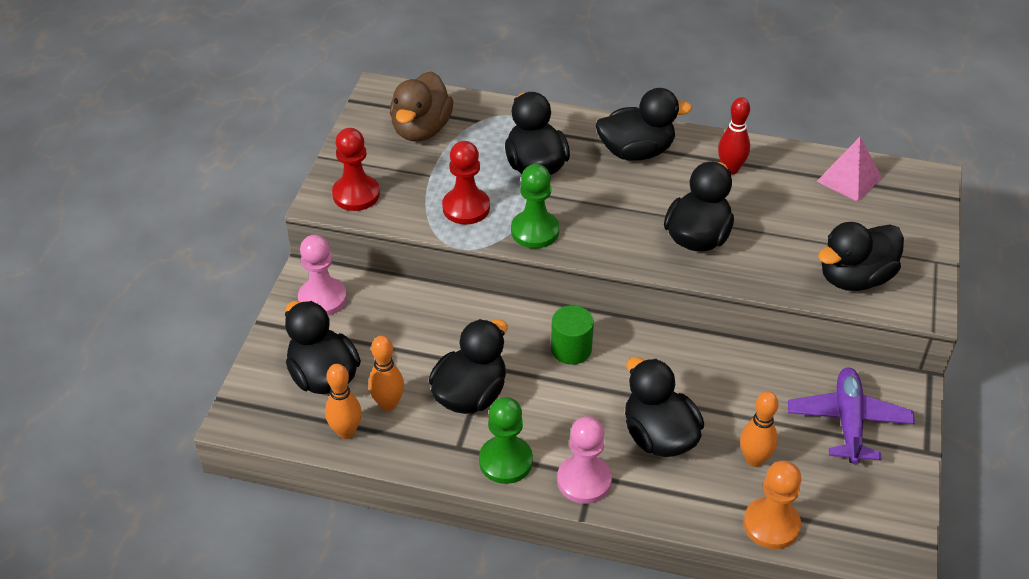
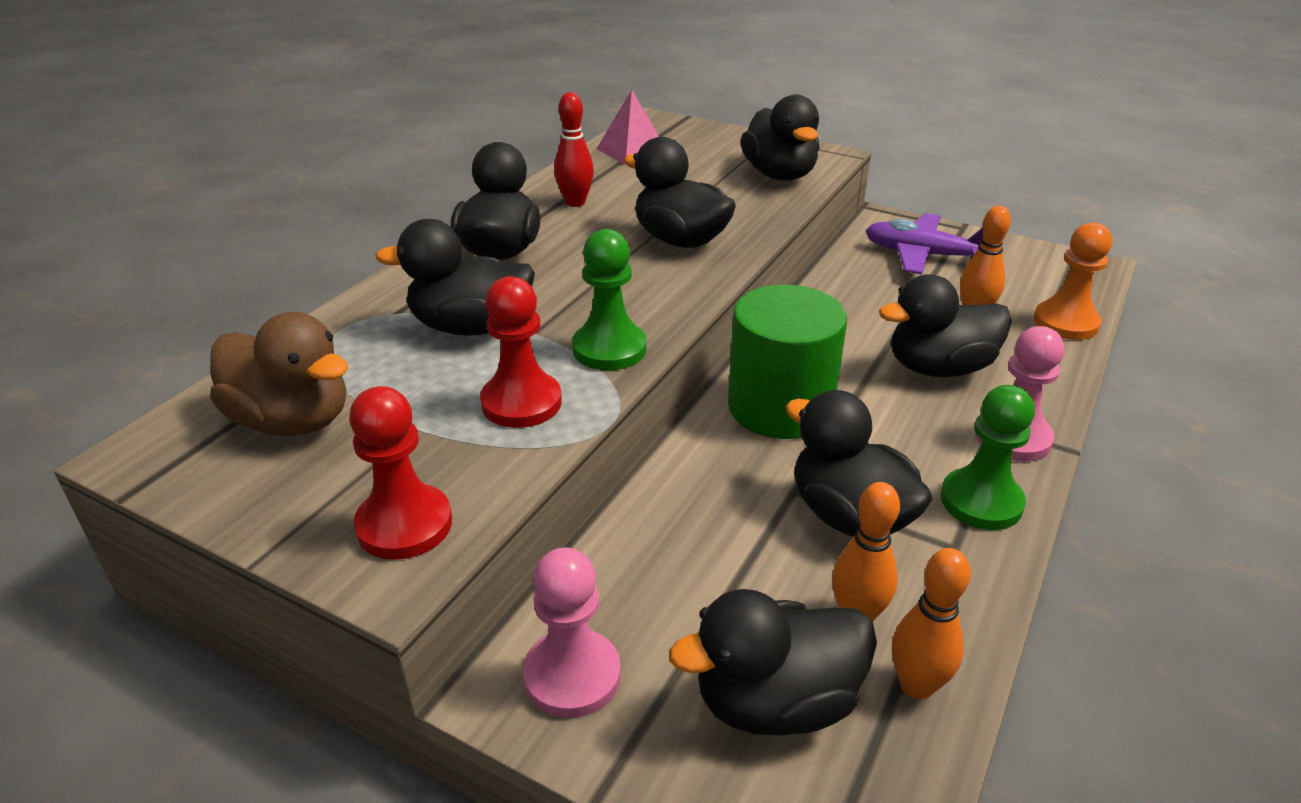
camera: 75 degrees left, 10 degrees down
green cylinder [551,305,594,364] -> green cylinder [728,284,847,439], size x1.82

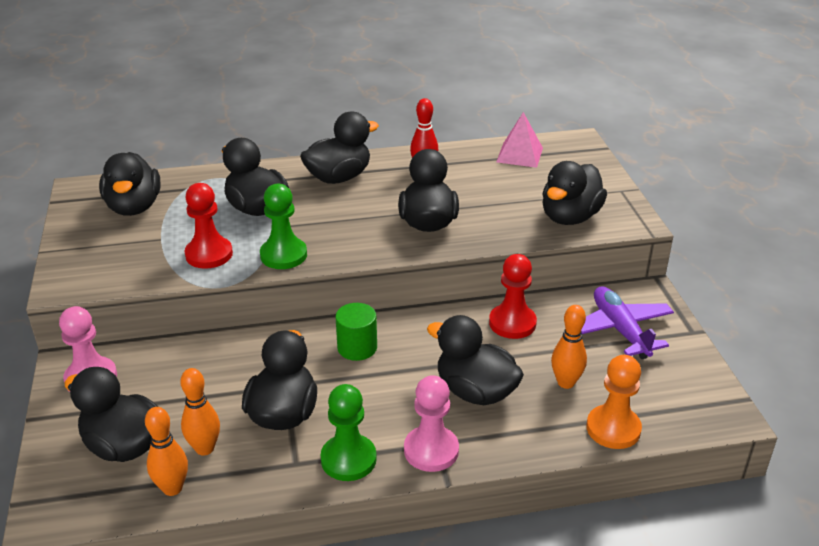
camera: 50 degrees right, 0 degrees up
brown duck [210,312,348,436] -> black duck [99,152,161,216]
red pawn [349,386,452,560] -> red pawn moved to [489,254,537,339]
green cylinder [728,284,847,439] -> green cylinder [335,303,377,361], size x0.55

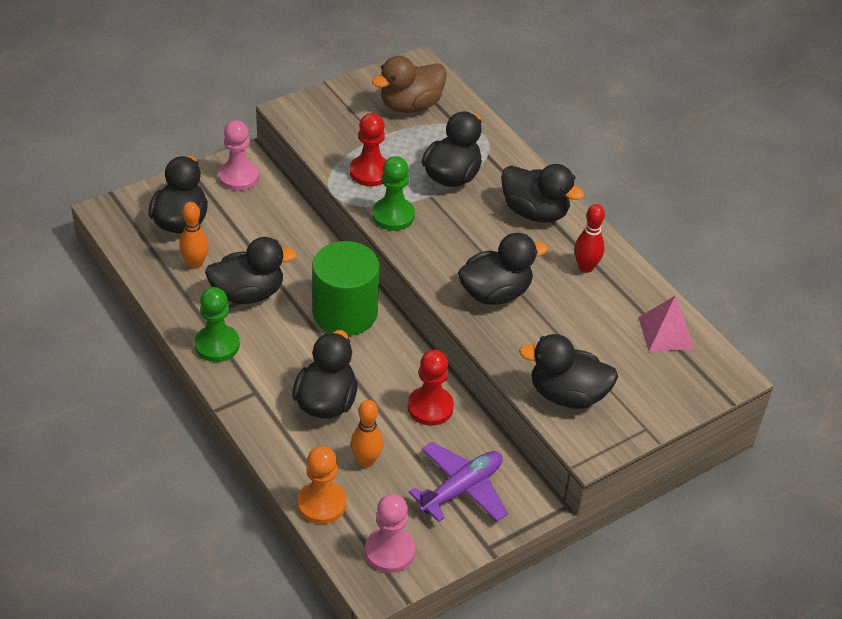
camera: 65 degrees right, 10 degrees up
black duck [99,152,161,216] -> brown duck [372,56,447,113]
orange bowling pin [145,407,188,496] -> none
green cylinder [335,303,377,361] -> green cylinder [312,241,380,336], size x1.82
pink pawn [404,375,459,472] -> pink pawn moved to [365,494,415,573]

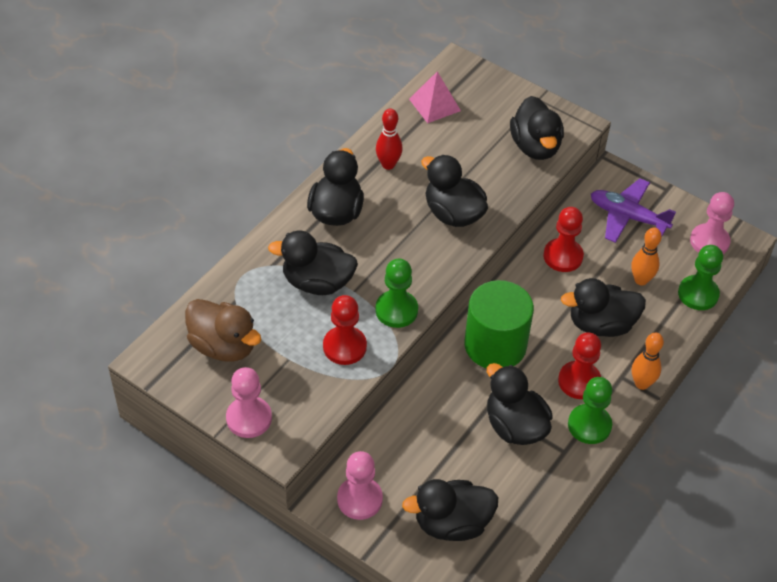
camera: 110 degrees left, 5 degrees up
orange bowling pin [179,202,209,269] -> orange bowling pin moved to [632,332,664,390]
orange pawn [298,446,346,524] -> green pawn [678,245,723,310]
none -> pink pawn [226,367,272,438]
none -> red pawn [558,332,601,399]

